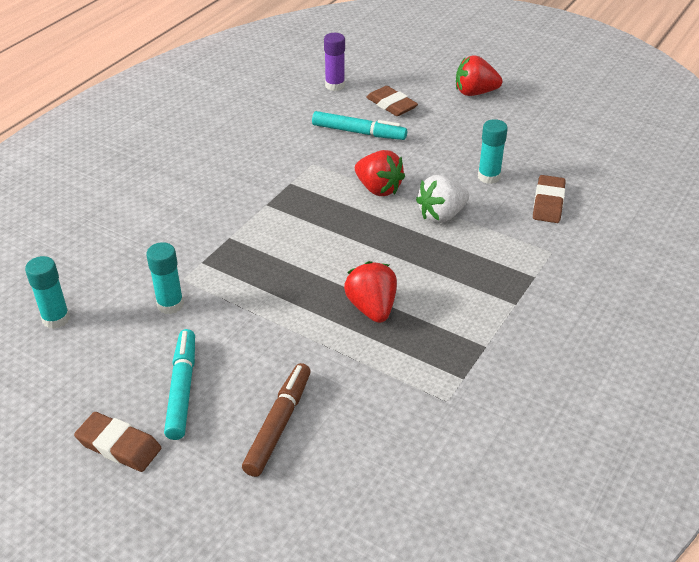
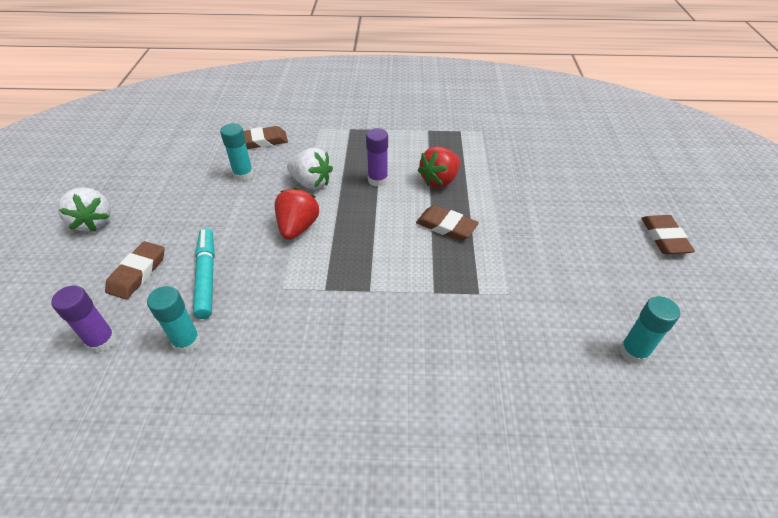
camera: 120 degrees left, 5 degrees up
turquoise glue stick [146,242,184,314] -> turquoise glue stick moved to [147,286,201,354]
turquoise marker [164,329,195,440] -> none
brown marker [242,363,311,477] -> none
red strawberry [456,55,502,96] -> white strawberry [58,187,111,232]
none -> purple glue stick [366,128,388,187]
none -> brown eraser [416,205,479,241]

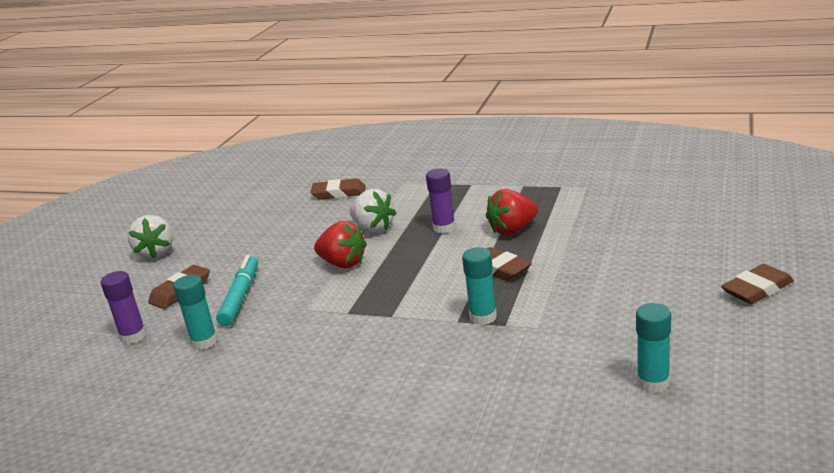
camera: 20 degrees right, 20 degrees down
turquoise glue stick [220,123,254,181] -> turquoise glue stick moved to [462,247,497,325]
red strawberry [275,187,319,240] -> red strawberry turned 90 degrees clockwise [314,221,367,268]
brown eraser [641,215,695,254] -> brown eraser turned 45 degrees clockwise [721,264,794,304]

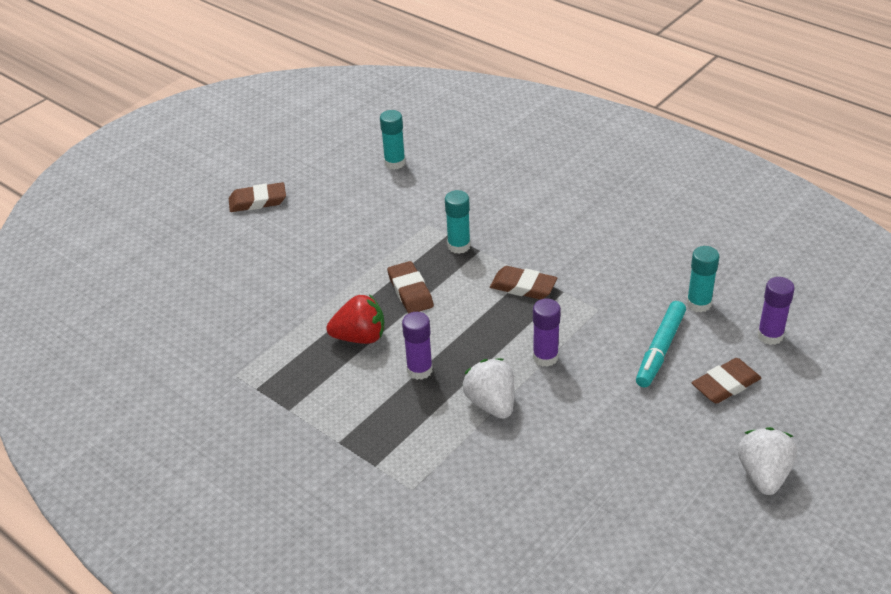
camera: 160 degrees left, 15 degrees up
brown eraser [311,178,366,200] -> brown eraser moved to [490,266,557,300]
red strawberry [314,221,367,268] -> purple glue stick [533,298,561,367]

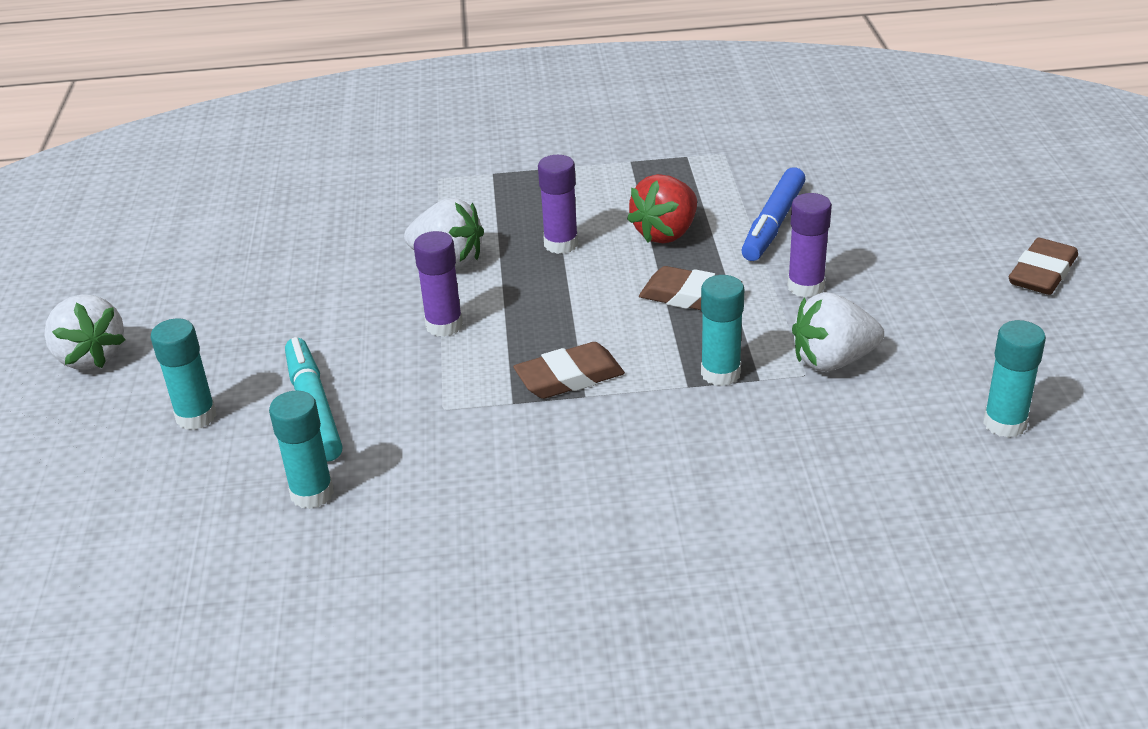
camera: 135 degrees right, 5 degrees down
brown eraser [692,358,761,404] -> turquoise glue stick [151,318,217,430]
purple glue stick [757,277,795,345] -> purple glue stick moved to [788,193,832,297]
none -> blue marker [741,167,806,261]
none -> white strawberry [792,292,884,372]

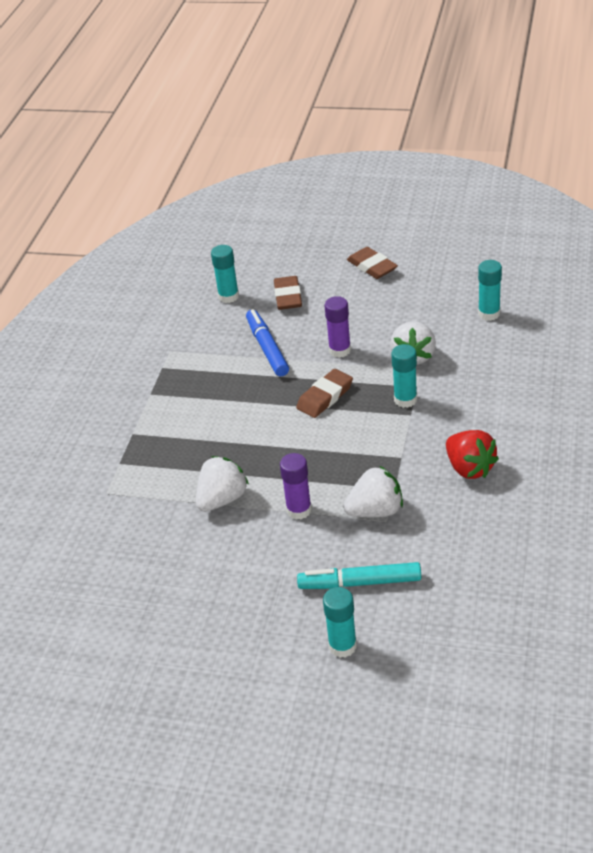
camera: 70 degrees left, 5 degrees up
white strawberry [44,294,126,370] -> white strawberry moved to [343,466,403,517]
turquoise glue stick [269,391,334,509] -> turquoise glue stick moved to [211,245,239,303]
brown eraser [513,342,625,399] -> brown eraser moved to [274,276,302,310]
purple glue stick [538,155,578,254] -> none
red strawberry [627,174,697,244] -> red strawberry moved to [446,430,499,479]
blue marker [741,167,806,261] -> blue marker turned 150 degrees counterclockwise [246,309,289,377]

